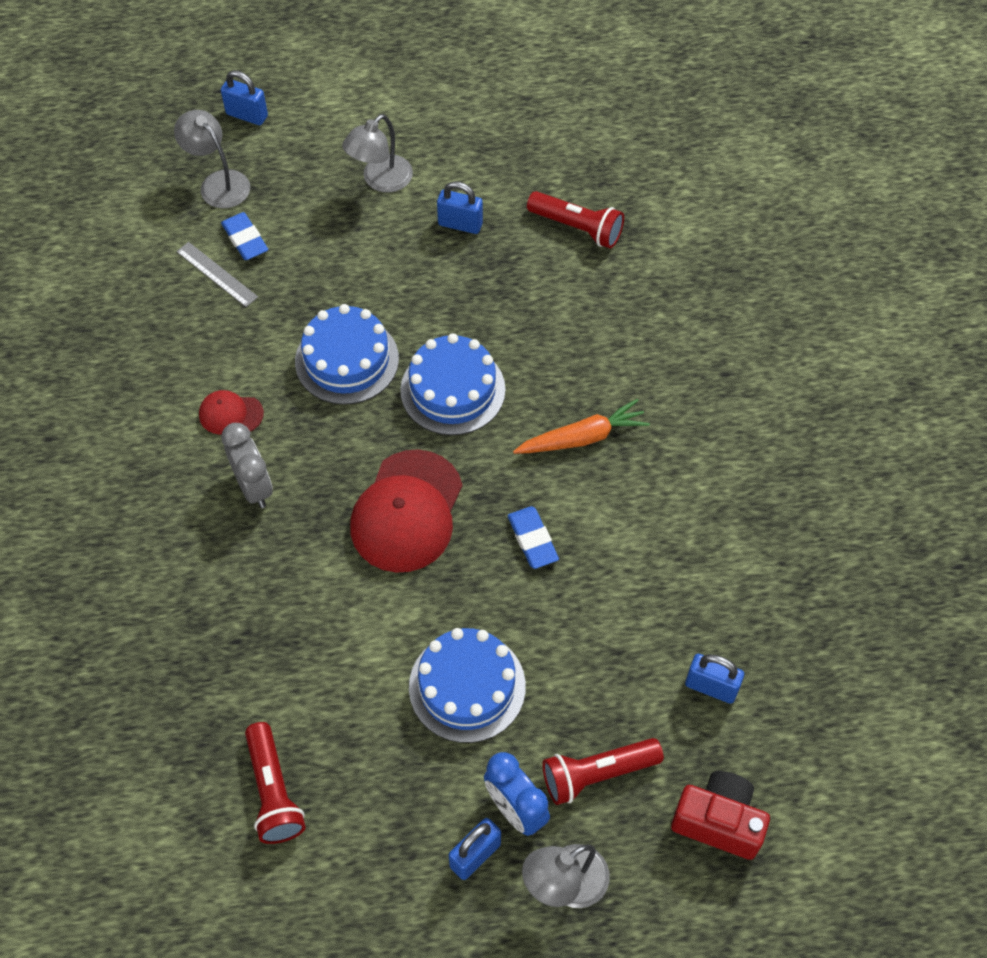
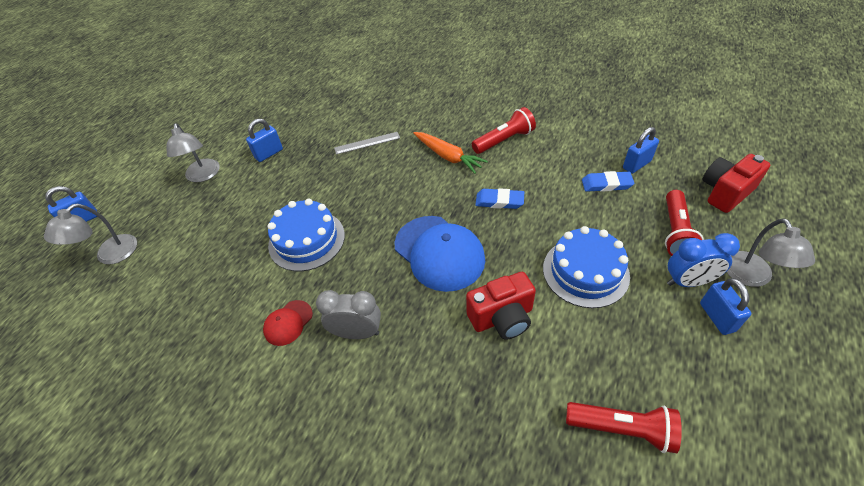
camera: 55 degrees left, 10 degrees down
grey lamp [174,110,250,208] -> grey lamp turned 45 degrees counterclockwise [44,204,137,264]
grey ruler [176,242,258,307] -> grey ruler moved to [334,132,400,155]
blue eraser [221,212,268,260] -> blue eraser moved to [582,171,634,192]
red cap [350,449,463,573] -> blue cap [394,216,485,292]
blue cake [400,333,506,435] -> none
orange carrot [513,399,650,454] -> orange carrot turned 120 degrees clockwise [413,132,488,174]
red flashlight [527,191,624,248] -> red flashlight moved to [472,107,536,154]
none -> red camera [466,272,536,339]

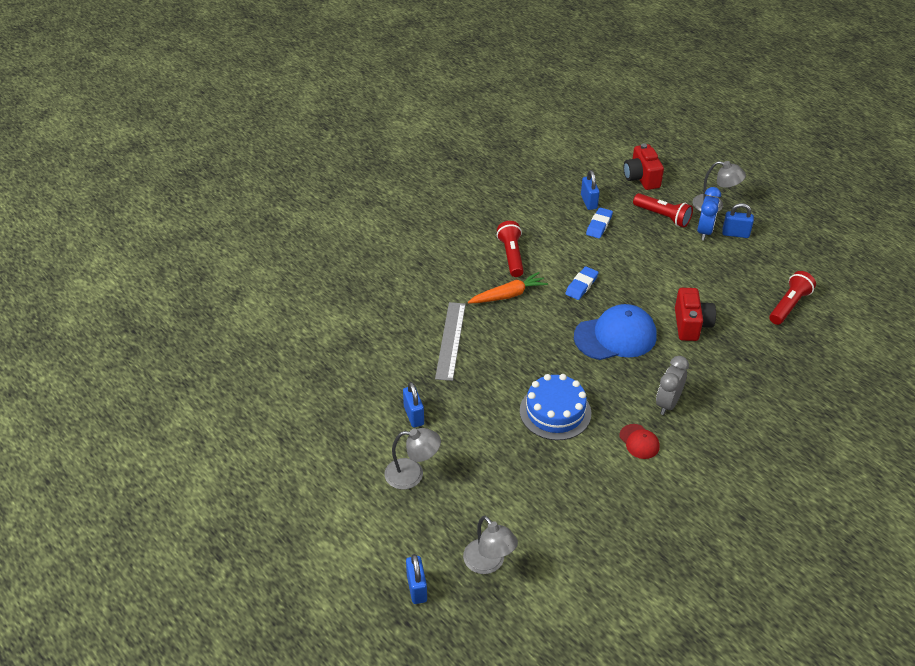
camera: 70 degrees left, 5 degrees down
grey ruler [334,132,400,155] -> grey ruler [435,302,466,381], size x1.55
blue cake [543,226,630,308] -> none

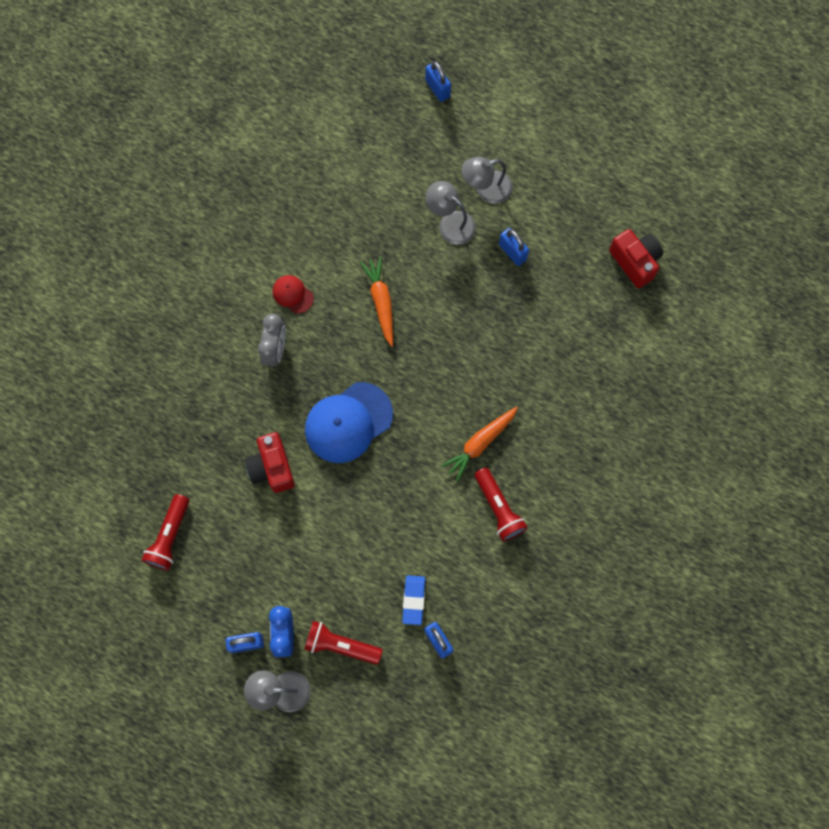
camera: 160 degrees right, 30 degrees up
grey ruler [435,302,466,381] -> none
grey lamp [463,516,518,574] -> grey lamp moved to [426,181,476,245]
blue cake [520,374,591,440] -> orange carrot [360,257,393,347]
blue eraser [565,266,599,300] -> none
red camera [624,143,664,190] -> red camera moved to [609,229,663,288]

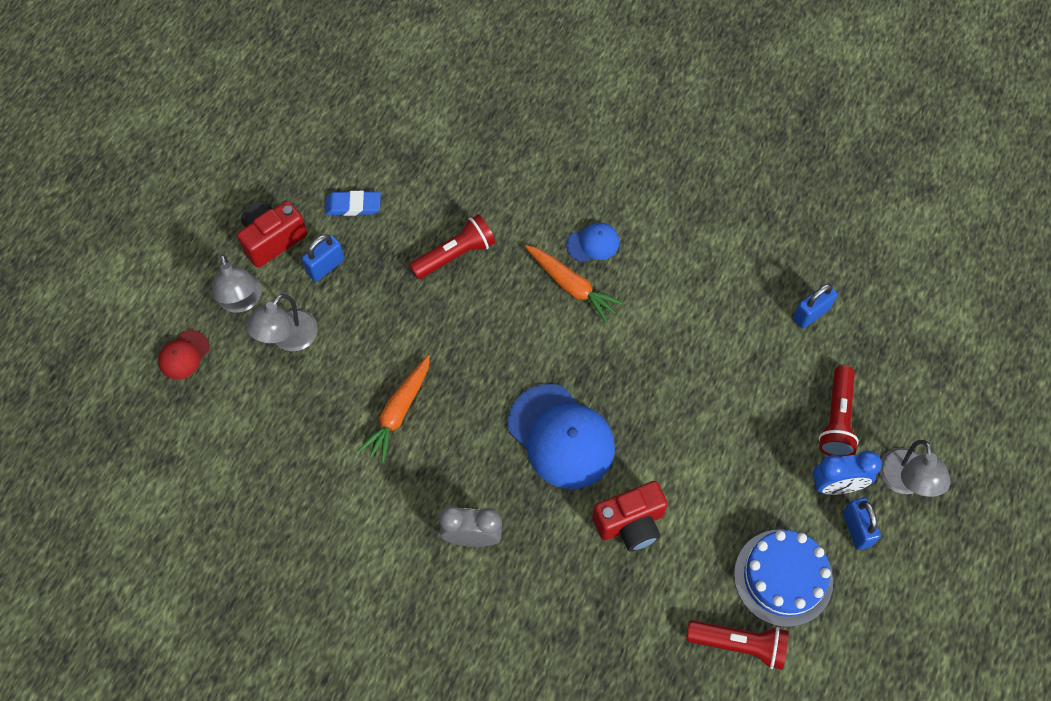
camera: 95 degrees left, 10 degrees down
red cap [273,275,314,314] -> red cap moved to [158,330,209,380]
orange carrot [360,257,393,347] -> orange carrot turned 45 degrees counterclockwise [358,355,430,463]
blue eraser [402,575,425,625] -> blue eraser moved to [325,191,381,216]
blue padlock [425,61,451,102] -> none
red flashlight [474,468,528,541] -> red flashlight moved to [409,214,495,279]
red camera [609,229,663,288] -> red camera moved to [237,201,307,268]
none -> blue cap [566,223,619,262]
none -> blue cake [734,529,833,627]

